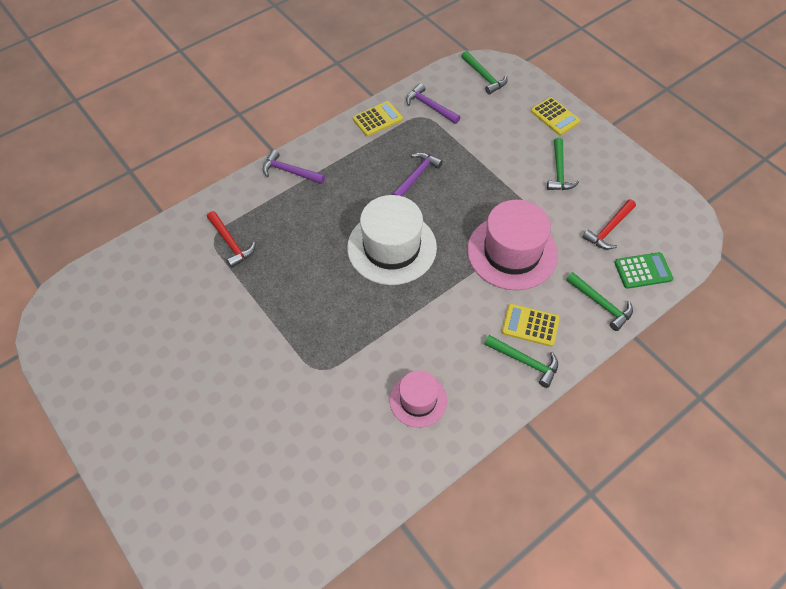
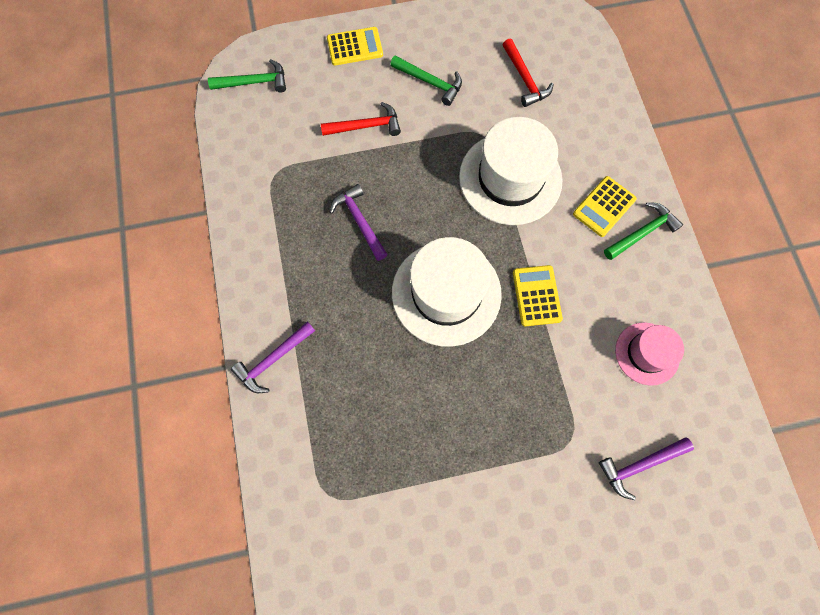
camera: 65 degrees left, 15 degrees up
red hammer [207,211,256,268] -> red hammer moved to [321,102,401,136]
yellow calculator [353,101,403,136] -> yellow calculator moved to [513,265,563,326]
purple hammer [406,83,460,124] -> purple hammer moved to [599,437,694,500]
pink hat [467,200,558,290] -> white hat [459,117,563,225]
green hammer [566,272,633,331] -> none
green calculator [614,252,673,289] -> none

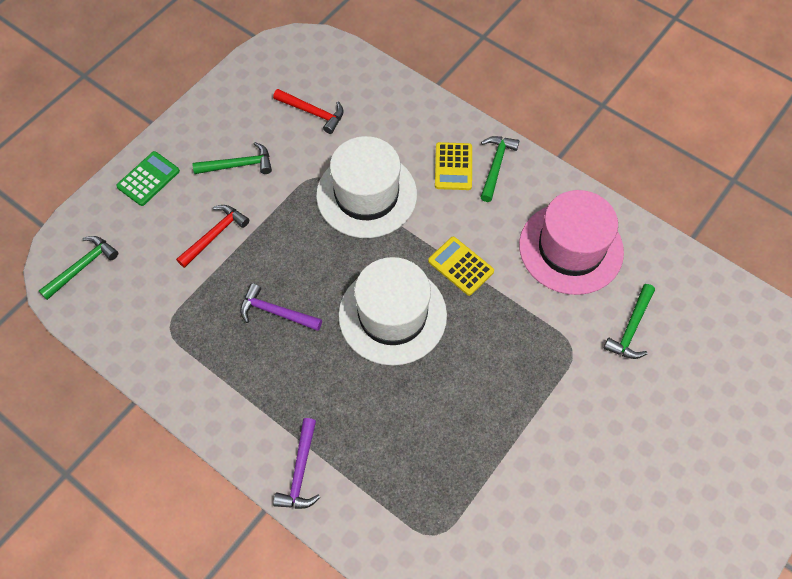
camera: 40 degrees left, 10 degrees down
yellow calculator [327,27,383,66] -> green calculator [116,151,180,206]
purple hammer [599,437,694,500] -> green hammer [603,284,655,359]
pink hat [615,322,684,386] -> pink hat [519,190,624,295], size x1.77

